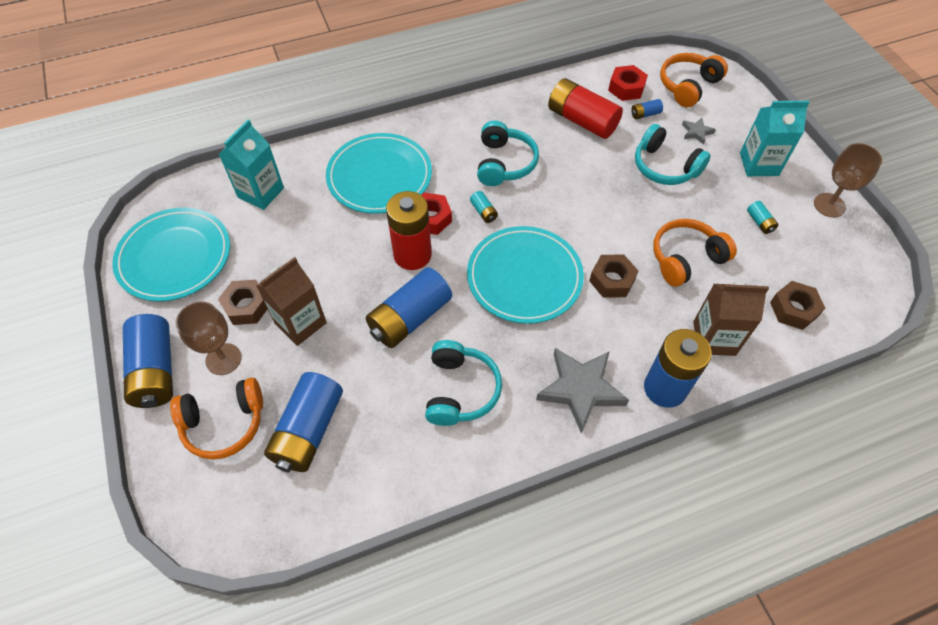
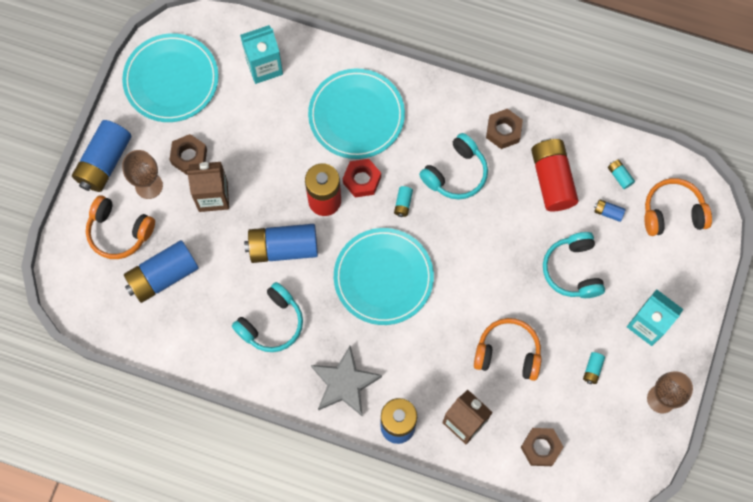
camera: 40 degrees right, 15 degrees up
brown nut [589,254,638,298] -> brown nut moved to [486,109,523,149]
red nut [608,65,648,101] -> turquoise battery [608,159,635,189]
grey star [682,118,716,145] -> none

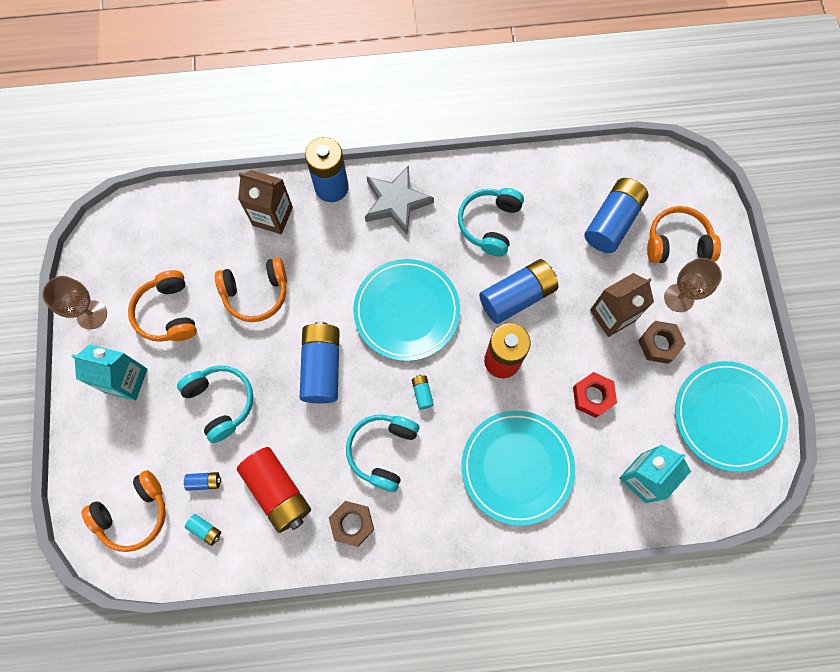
camera: 155 degrees right, 0 degrees up
blue battery [72,120,131,192] -> blue battery moved to [300,322,340,403]
red nut [343,159,381,198] -> red nut moved to [573,372,617,418]
brown nut [521,428,563,466] -> none
turquoise battery [583,352,605,384] -> orange headphones [128,270,197,342]

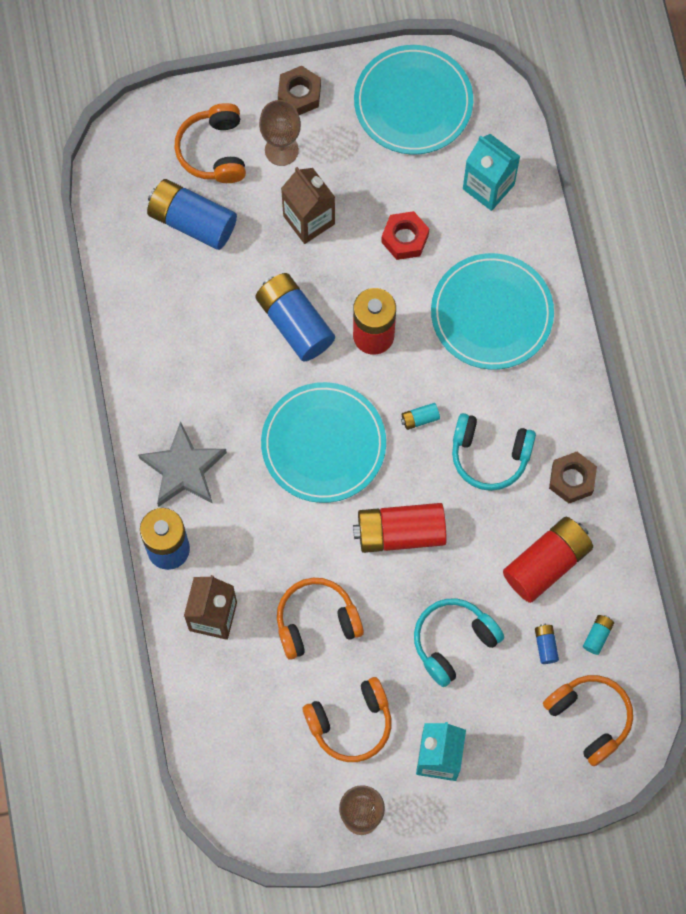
camera: 95 degrees left, 0 degrees up
orange headphones [215,257,287,322] -> orange headphones turned 90 degrees counterclockwise [277,578,364,660]
blue battery [300,322,340,403] -> red battery [353,503,447,553]
turquoise headphones [458,188,524,256] -> none
brown nut [638,321,686,364] -> brown nut moved to [278,66,321,115]

